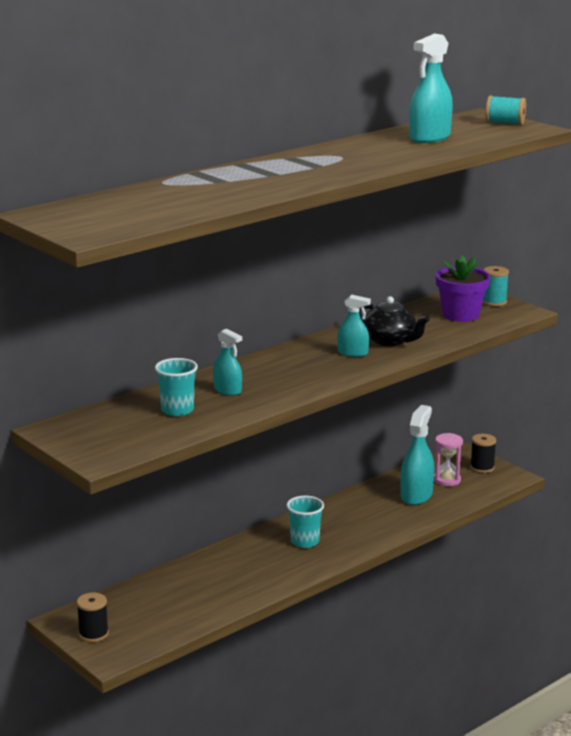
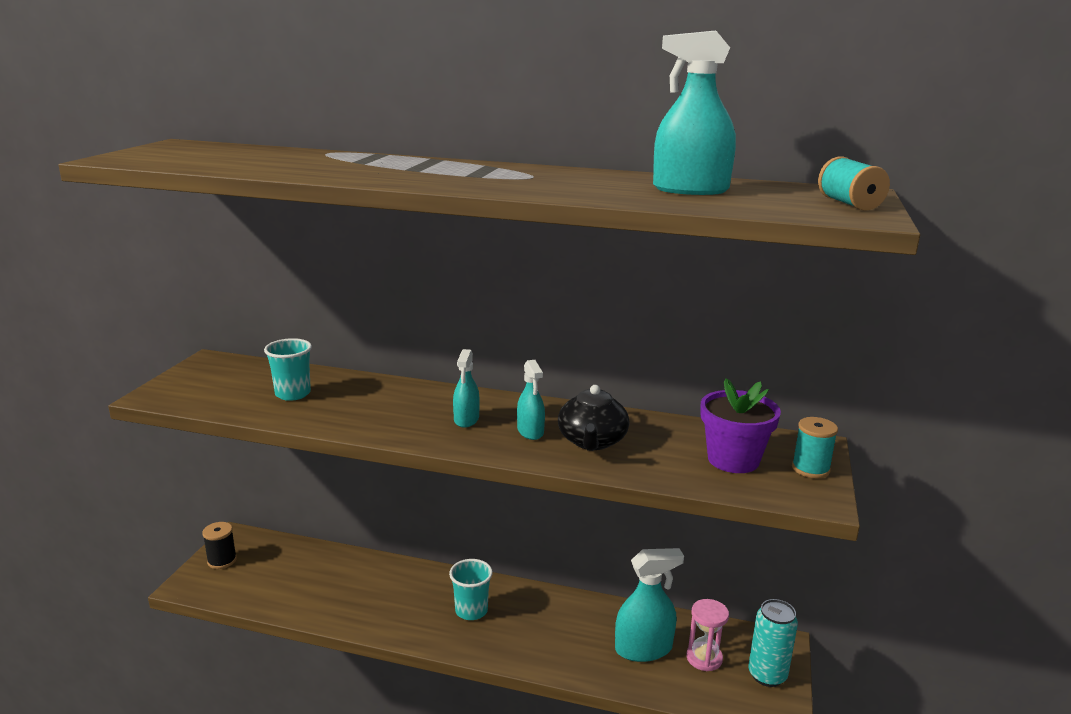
camera: 55 degrees right, 0 degrees up
turquoise spray bottle [213,329,242,396] -> turquoise spray bottle moved to [453,349,480,428]
black spool [470,434,496,473] -> turquoise can [748,599,798,687]

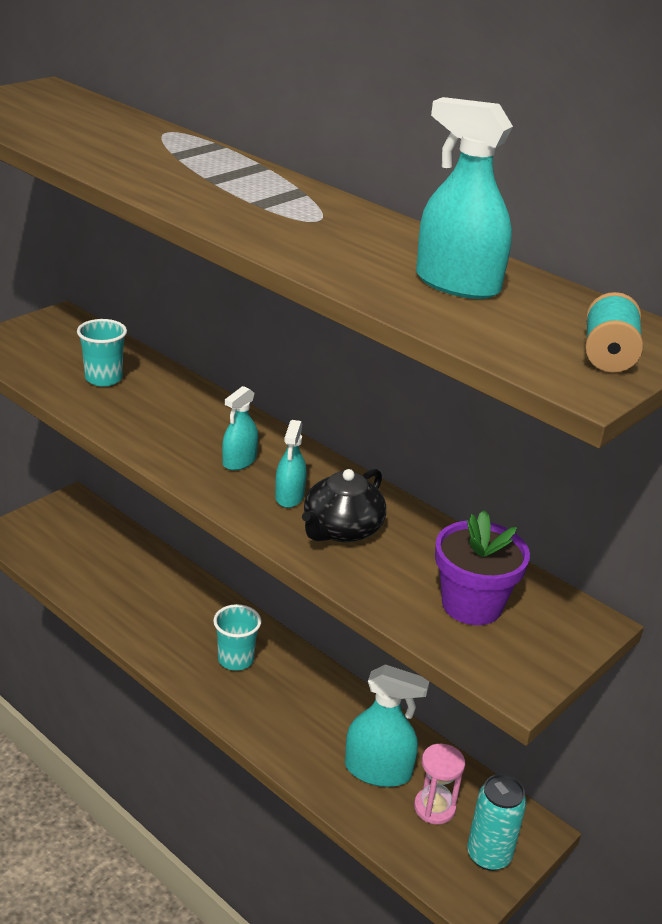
camera: 25 degrees right, 10 degrees up
black spool [202,522,237,569] -> none
turquoise spool [792,417,838,478] -> none

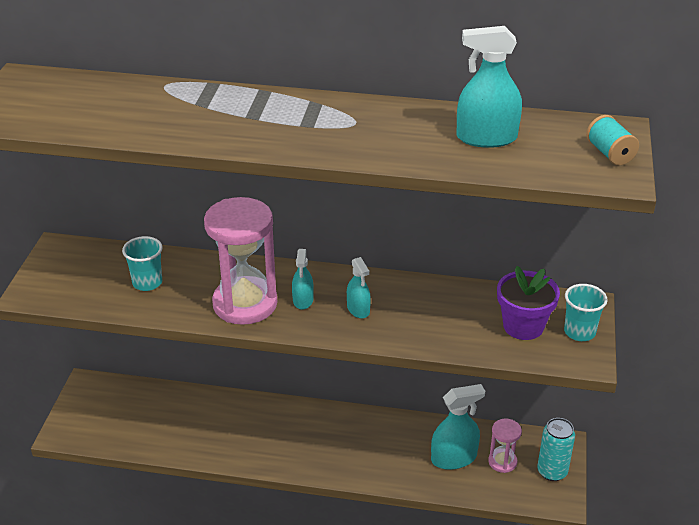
camera: 30 degrees left, 5 degrees up
turquoise cup [213,604,261,671] -> turquoise cup moved to [564,284,608,341]
black teapot [302,469,386,542] -> none
none -> pink hourglass [204,197,277,325]

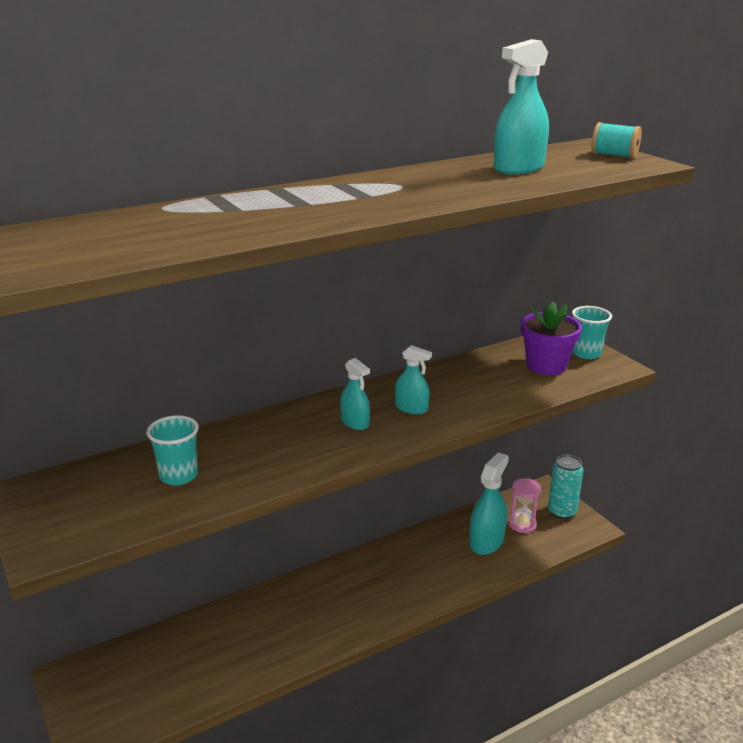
camera: 40 degrees left, 10 degrees down
pink hourglass [204,197,277,325] -> none

